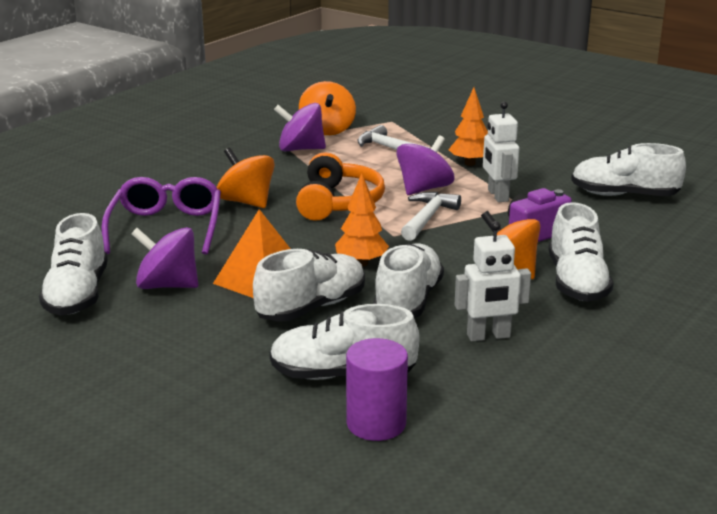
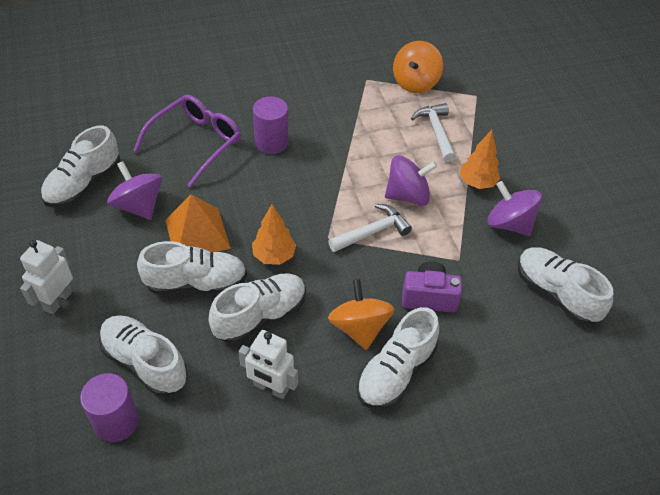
camera: 35 degrees right, 25 degrees up
orange spinning top [216,148,275,208] -> purple cylinder [253,96,289,154]
purple spinning top [274,103,326,152] -> purple spinning top moved to [487,181,542,236]
orange headphones [296,152,385,221] -> none
white robot [483,102,519,202] -> white robot moved to [20,240,73,315]

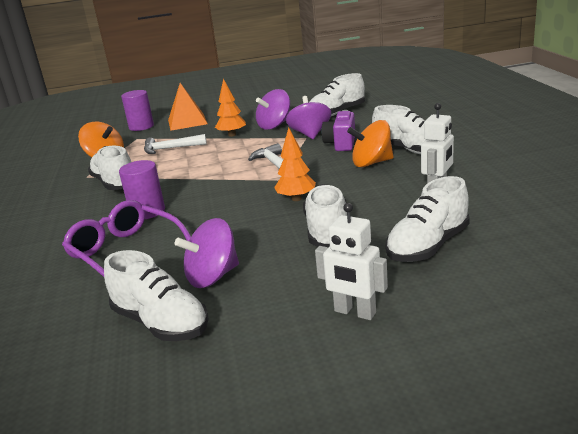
camera: 80 degrees left, 25 degrees down
purple cylinder [80,373,139,442] -> purple cylinder moved to [121,90,154,131]
orange pyramid [165,194,231,252] -> orange pyramid moved to [168,83,208,131]
white shoe [208,273,306,344] -> white shoe moved to [88,146,131,190]
purple spinning top [385,155,437,206] -> purple spinning top moved to [286,96,331,139]

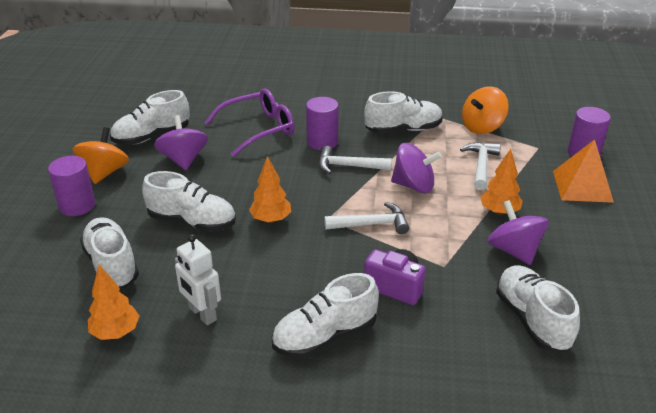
camera: 105 degrees right, 10 degrees up
purple spinning top [286,96,331,139] -> purple spinning top moved to [391,143,442,193]
white robot [315,203,388,320] -> purple cylinder [48,156,96,216]
orange spinning top [347,120,394,167] -> orange spinning top moved to [73,127,129,184]
none -> orange tree [88,265,139,340]
none -> white hammer [318,146,392,174]

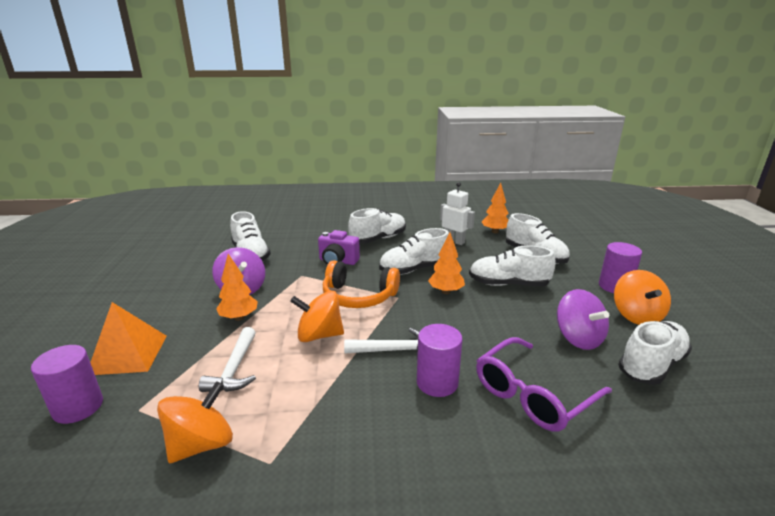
camera: 170 degrees right, 10 degrees down
white hammer [324,202,409,234] -> orange headphones [323,260,400,308]
white shoe [364,91,443,134] -> white shoe moved to [379,228,449,275]
purple spinning top [391,143,442,193] -> orange spinning top [290,291,344,342]

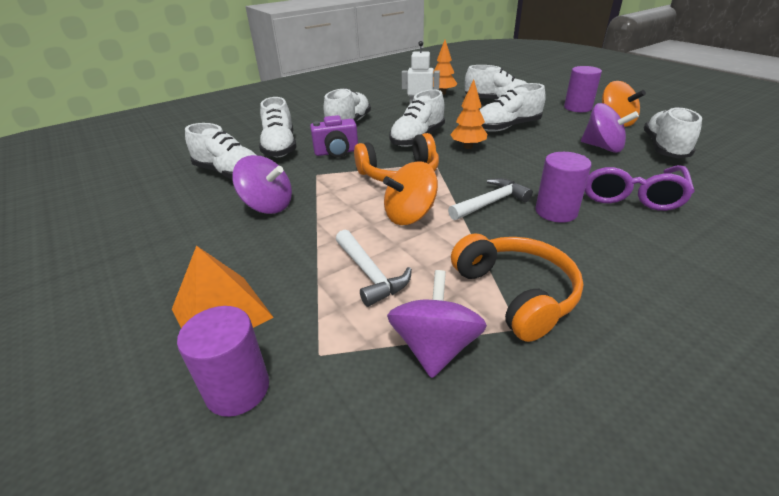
camera: 30 degrees left, 10 degrees up
orange spinning top [157,381,233,463] -> purple spinning top [387,270,487,378]
orange tree [216,254,258,321] -> none
none -> white shoe [259,97,296,157]
none -> orange headphones [451,233,583,342]

